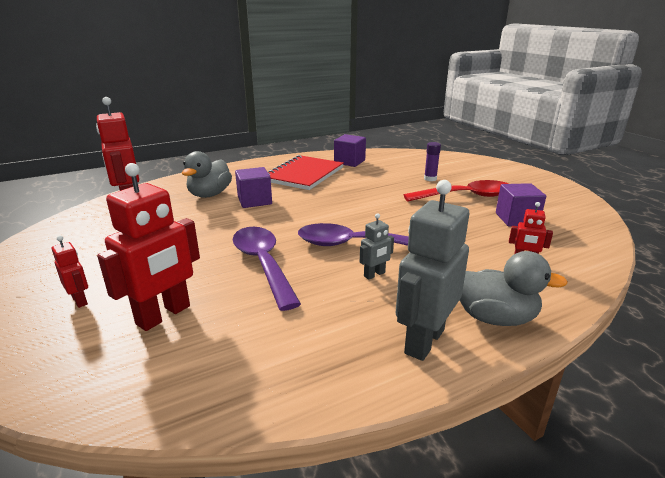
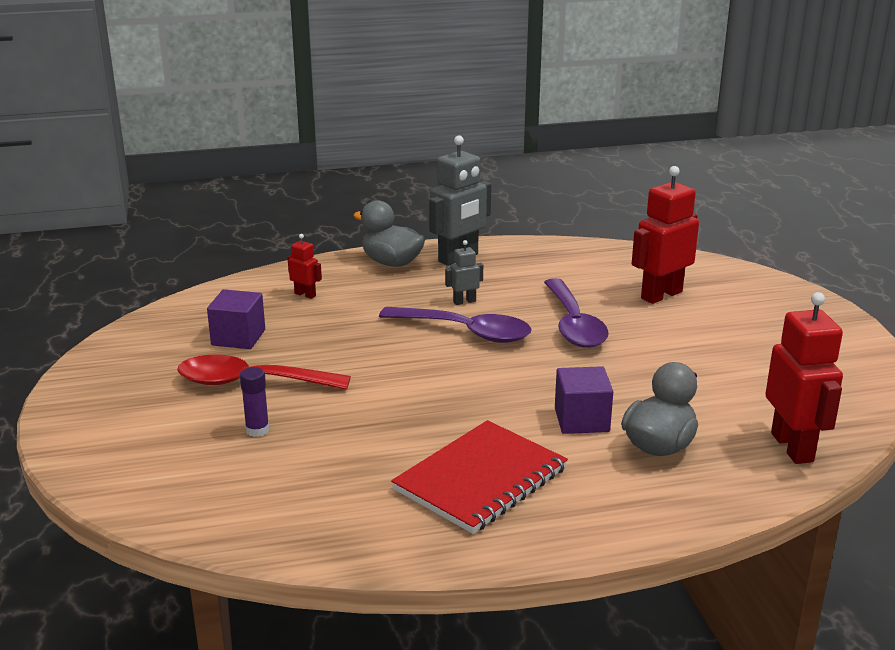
camera: 165 degrees left, 0 degrees up
red robot [52,236,88,308] -> none
purple cube [334,134,366,167] -> none

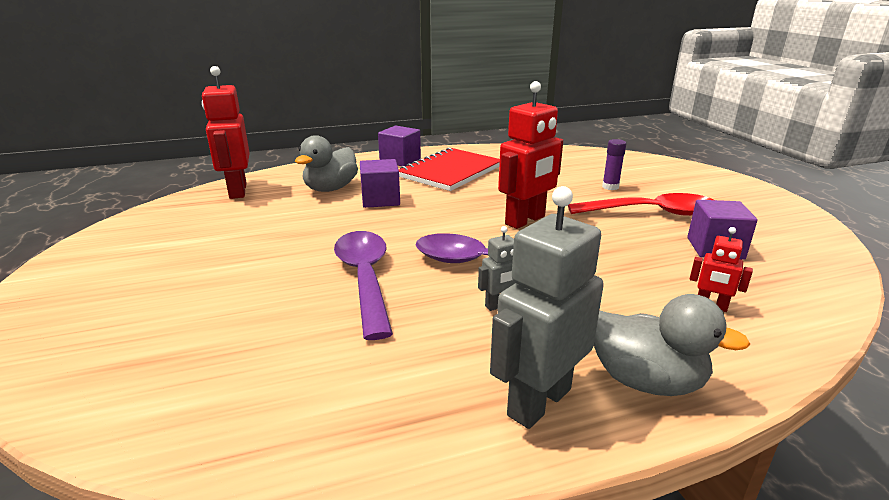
camera: 175 degrees right, 0 degrees up
red robot [632,166,699,304] -> red robot moved to [498,81,563,229]
none -> purple cube [378,126,421,166]

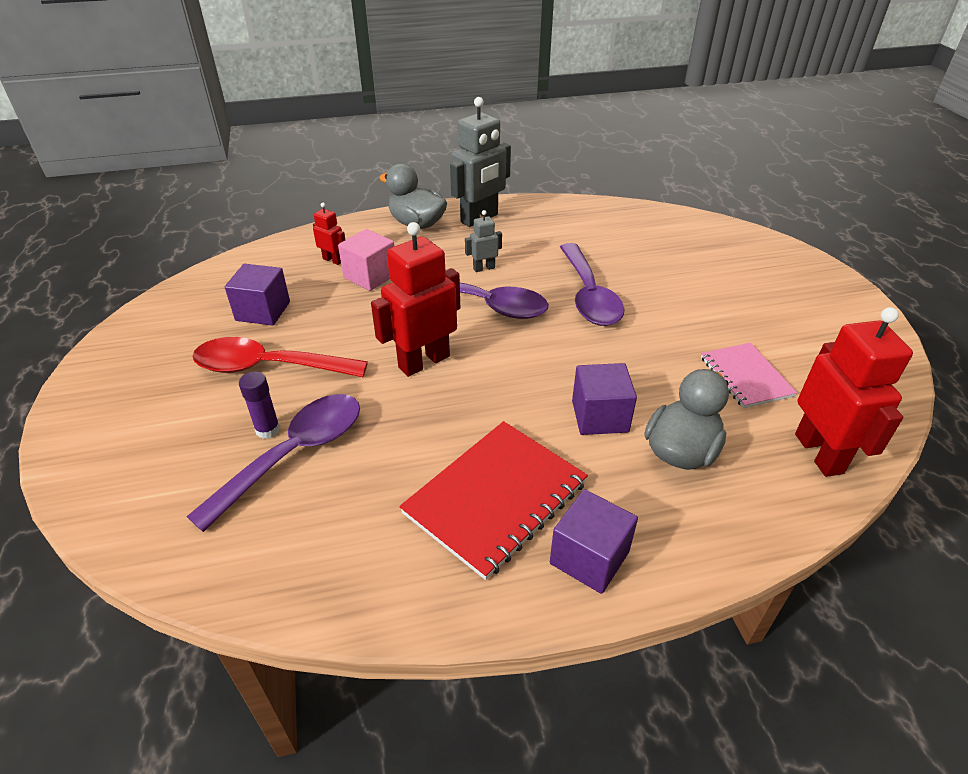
camera: 175 degrees left, 15 degrees up
none -> purple spoon [186,394,360,532]
none -> pink cube [338,229,395,291]
none -> pink notebook [701,343,797,409]

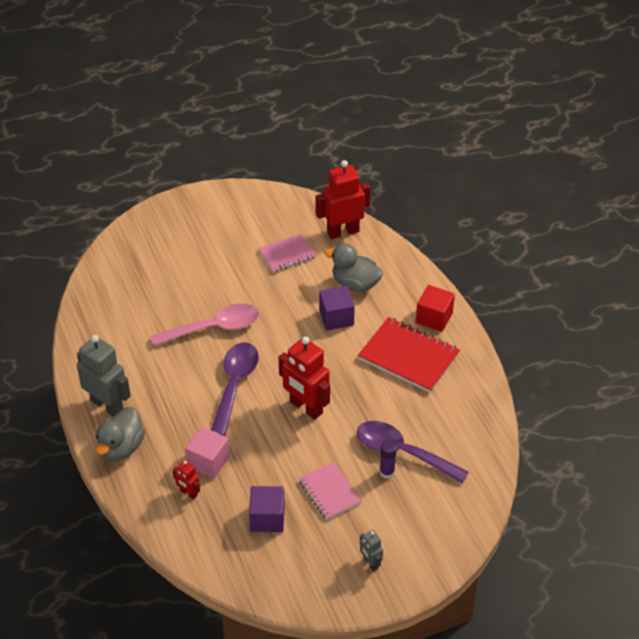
camera: 100 degrees left, 5 degrees up
red spoon [193,337,368,377] -> pink notebook [299,462,362,520]
red robot [313,203,345,265] -> red robot turned 75 degrees counterclockwise [173,460,200,500]
grey robot [465,210,502,272] -> grey robot moved to [360,530,383,571]
purple cube [550,489,638,594] -> red cube [416,285,455,332]
purple spoon [560,243,624,326] -> pink spoon [150,304,259,346]

